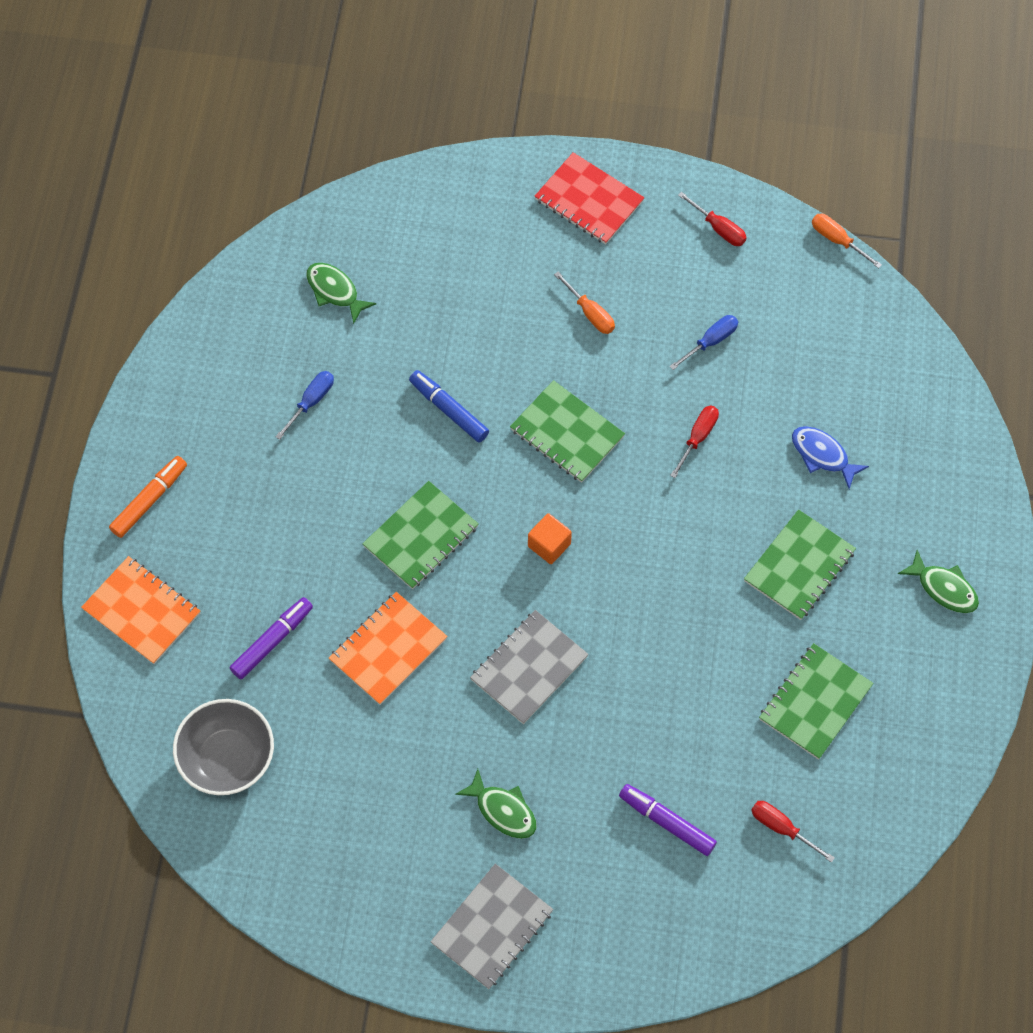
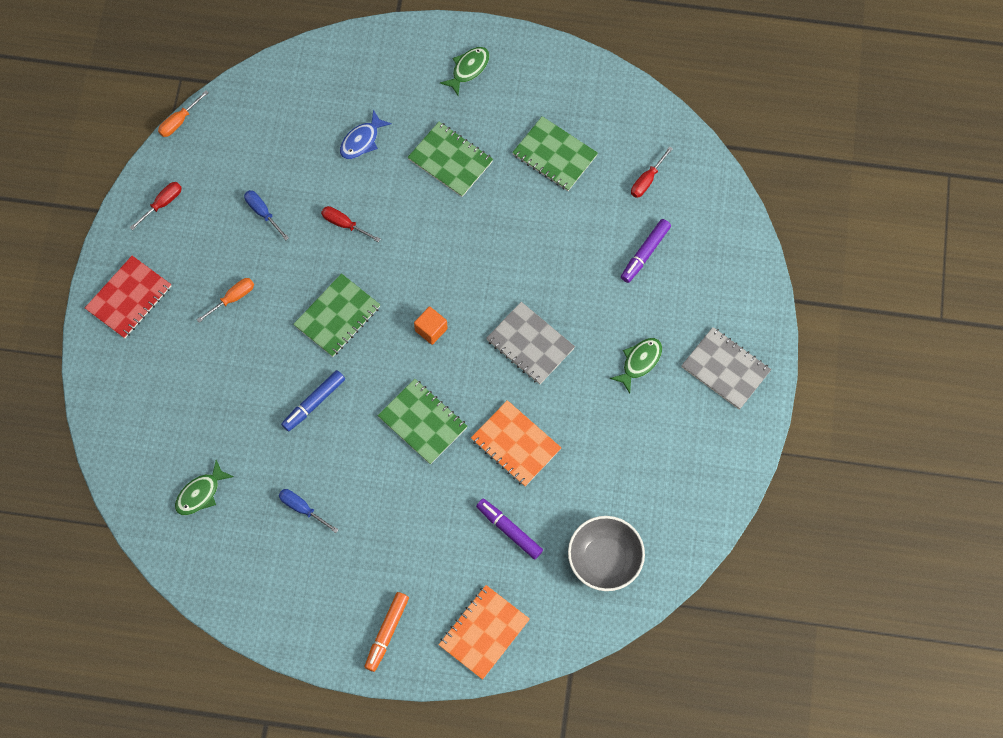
camera: 90 degrees left, 5 degrees up
orange marker [109,456,187,538] -> orange marker turned 105 degrees counterclockwise [364,592,409,672]

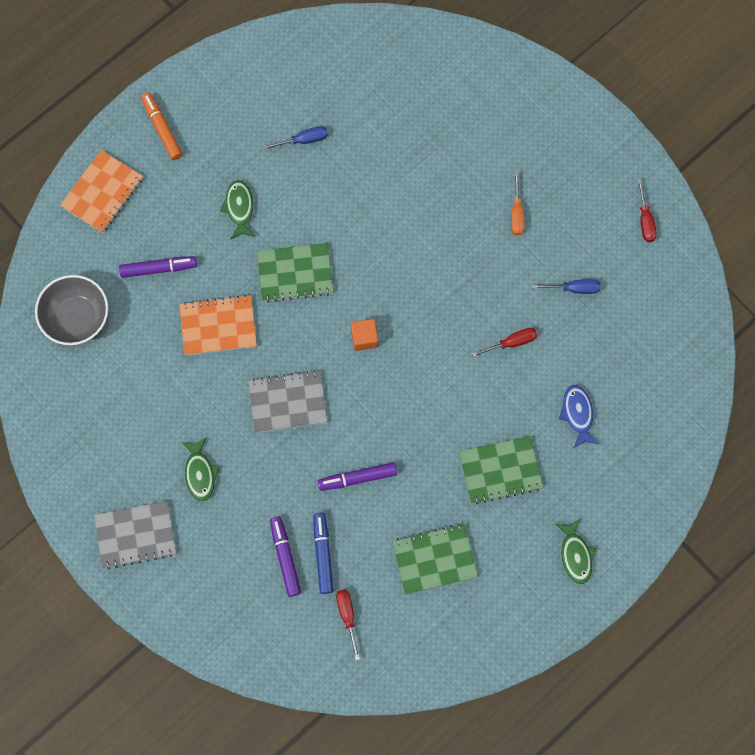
camera: 130 degrees right, 5 degrees up
red notebook [85,256,171,339] -> none
orange screwdriver [158,90,209,137] -> none
green fish [175,460,234,515] -> green fish moved to [220,180,255,240]
blue marker [281,370,345,432] -> blue marker moved to [313,513,334,594]
green notebook [293,273,380,357] -> none
orange notebook [438,585,530,680] -> orange notebook turned 45 degrees clockwise [60,150,143,233]
none -> purple marker [318,462,397,491]

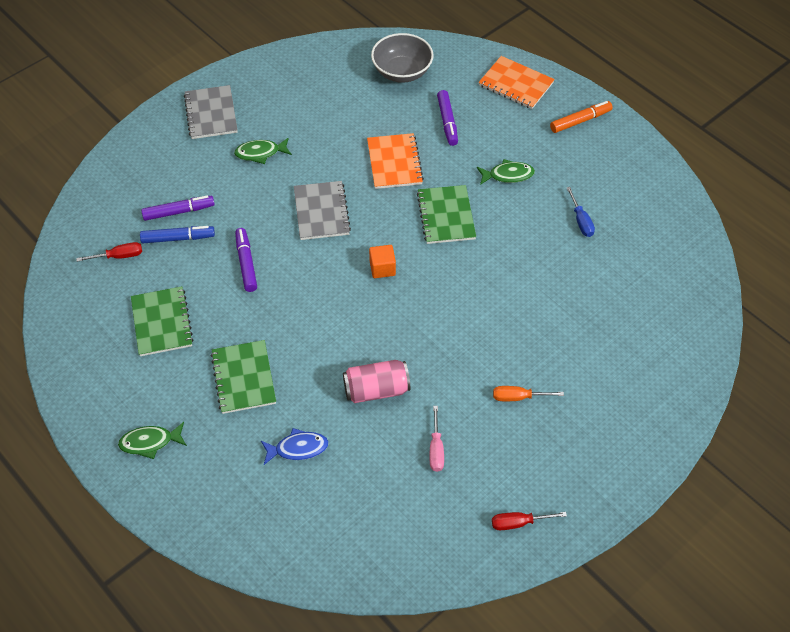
camera: 90 degrees right, 20 degrees down
red screwdriver [472,328,537,357] -> pink can [343,360,411,403]
blue screwdriver [533,279,601,294] -> pink screwdriver [430,406,444,472]

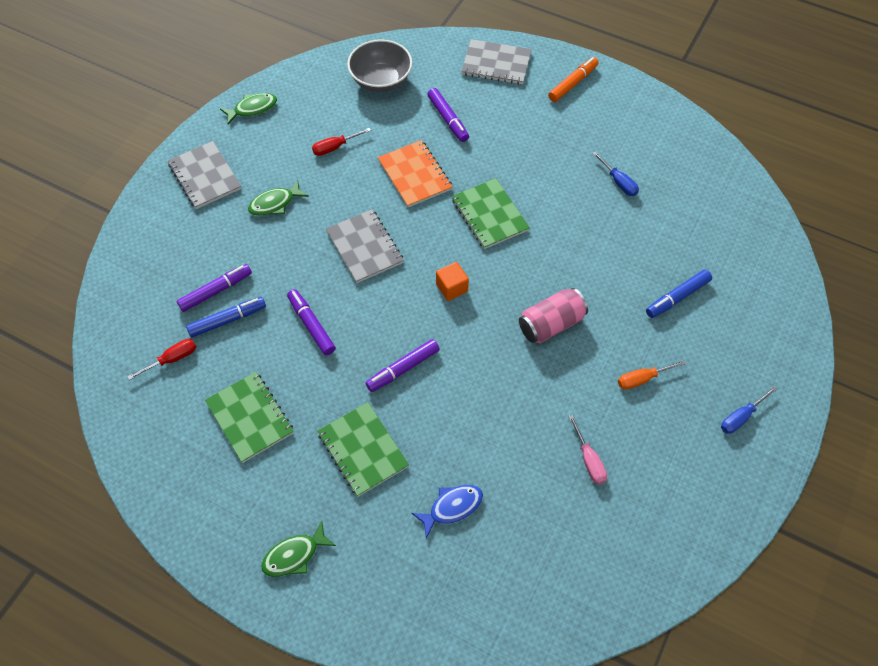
camera: 20 degrees left, 5 degrees up
pink can [343,360,411,403] -> pink can moved to [519,288,588,343]
green fish [477,159,535,185] -> green fish moved to [220,93,277,125]
orange notebook [478,56,555,109] -> grey notebook [461,39,532,84]
red screwdriver [492,512,567,530] -> red screwdriver moved to [312,128,371,156]
none -> purple marker [366,339,440,392]
none -> blue marker [646,269,712,318]
none -> blue screwdriver [721,386,777,434]

